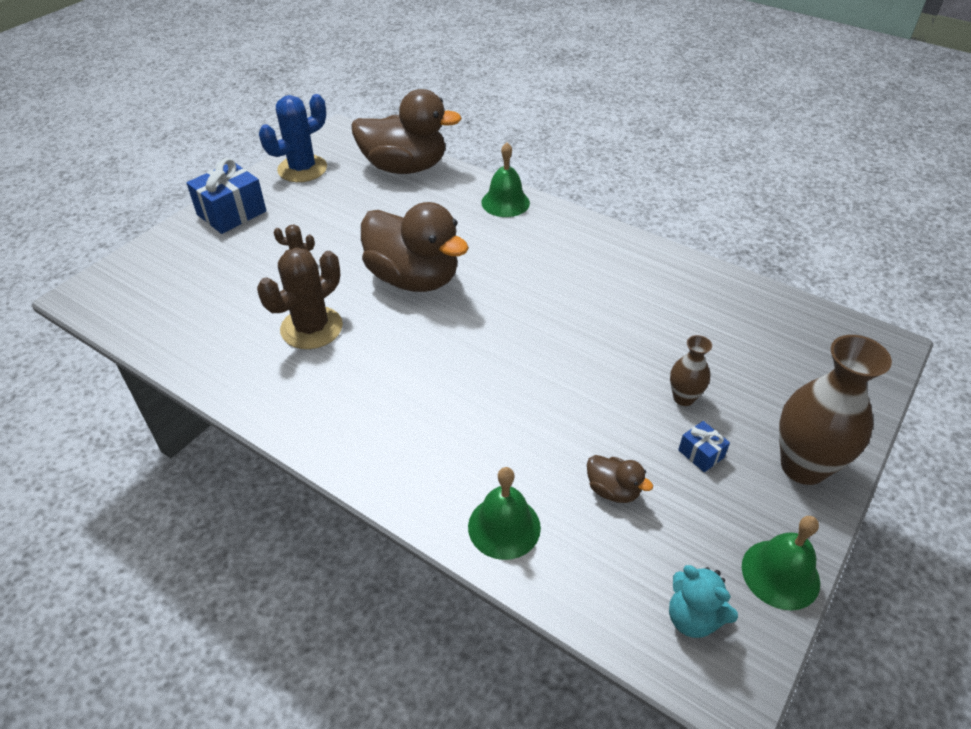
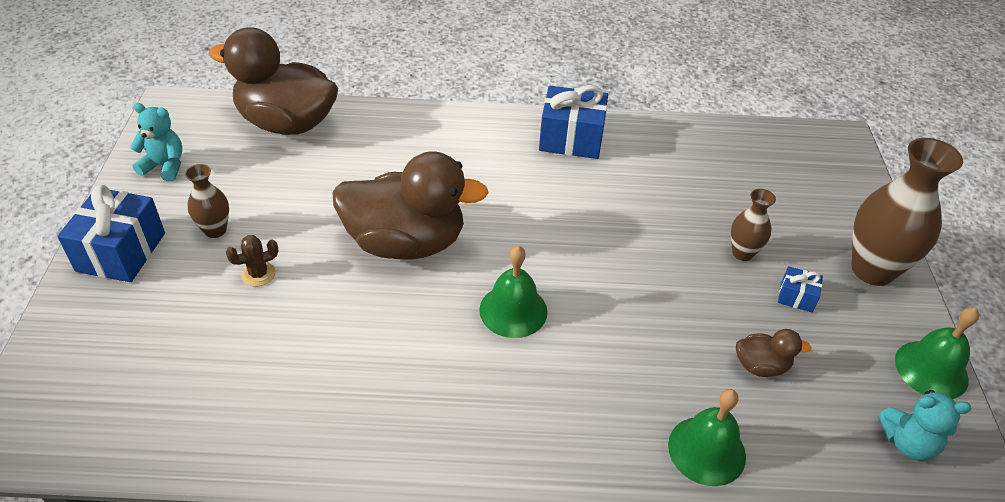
camera: 35 degrees left, 0 degrees up
brown cactus [257,247,343,349] -> none
blue cactus [259,94,327,182] -> turquoise teddy bear [130,103,182,182]
brown duck [351,89,462,174] -> brown duck turned 135 degrees counterclockwise [209,27,338,135]
green bell [481,143,530,217] -> green bell moved to [479,245,547,338]
none -> brown vase [185,164,229,238]
none -> blue gift [539,85,608,159]

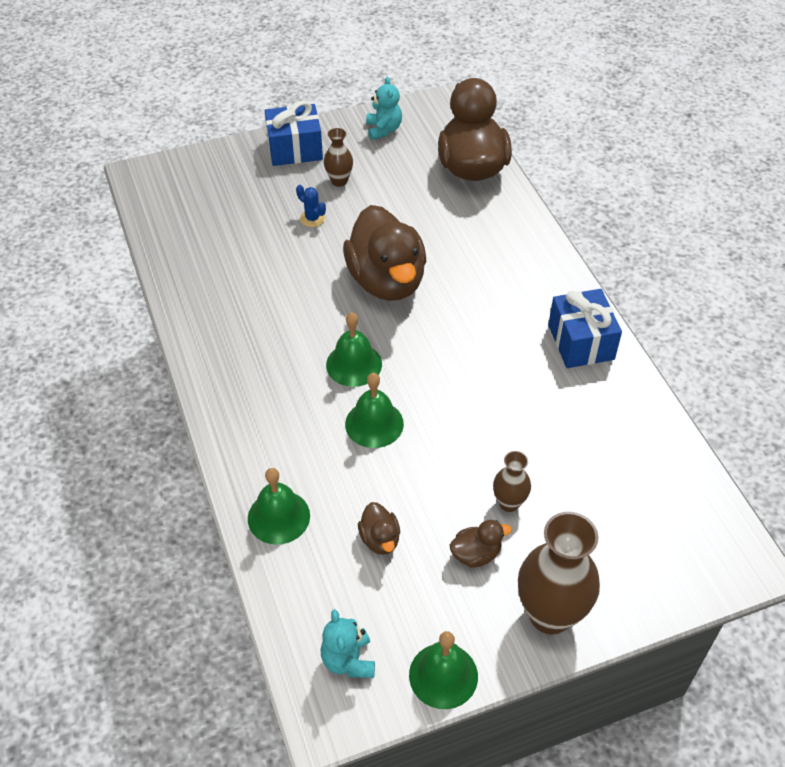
camera: 70 degrees right, 5 degrees up
brown cactus [226,235,278,287] -> blue cactus [296,185,326,227]
blue gift [778,266,823,312] -> brown duck [450,520,512,568]
none -> green bell [345,373,404,448]

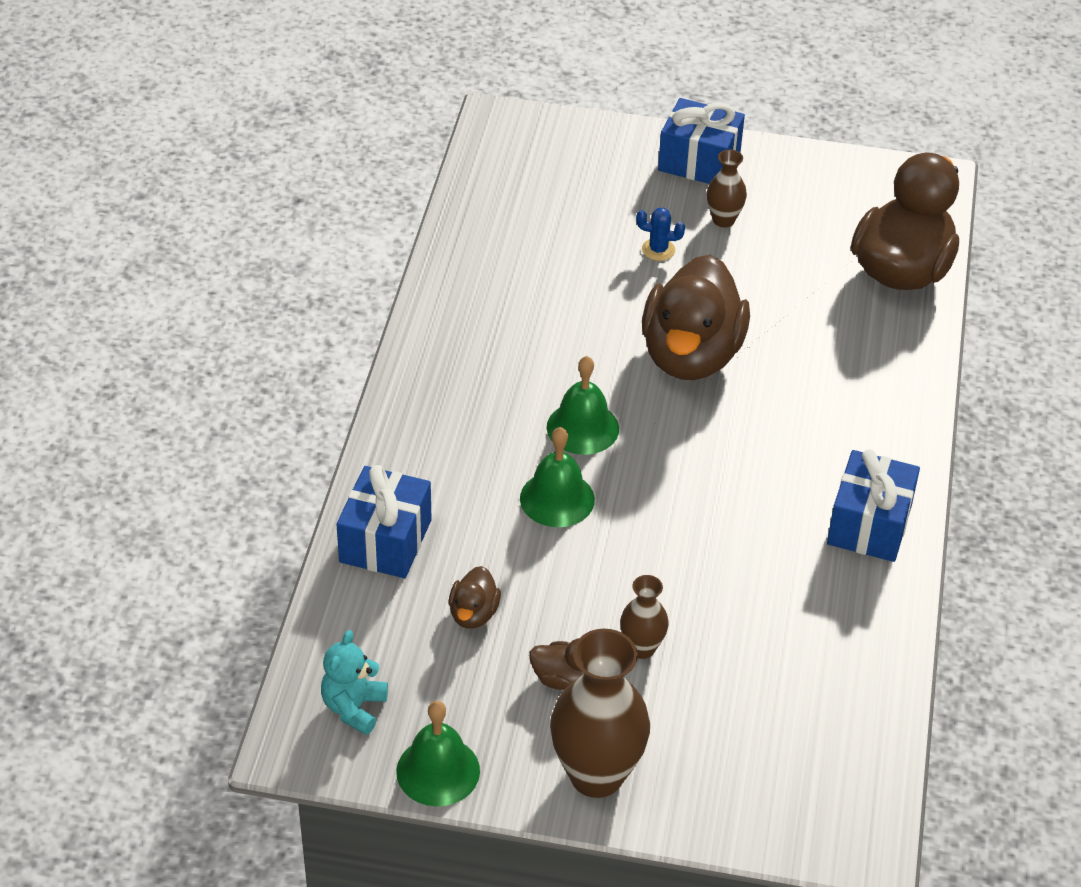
camera: 30 degrees right, 5 degrees down
green bell [248,468,310,545] -> blue gift [336,465,432,578]
blue cactus [296,185,326,227] -> blue cactus turned 60 degrees counterclockwise [636,208,685,261]
turquoise teddy bear [366,77,402,140] -> none

